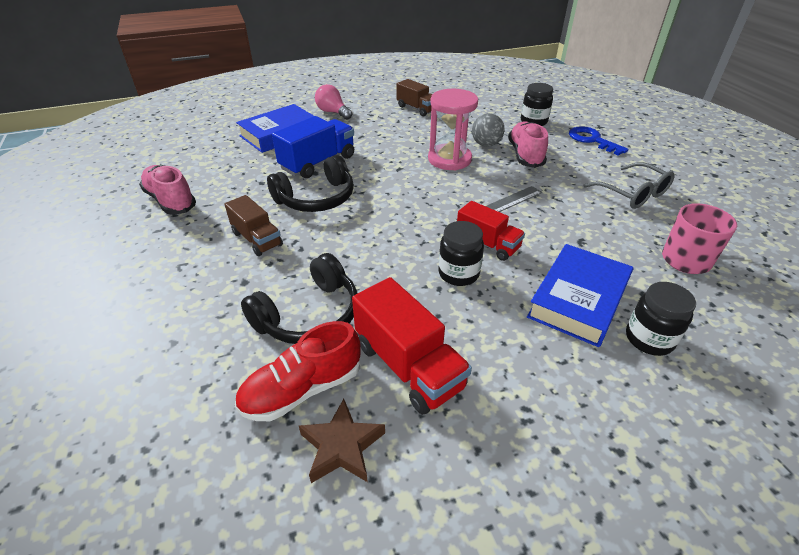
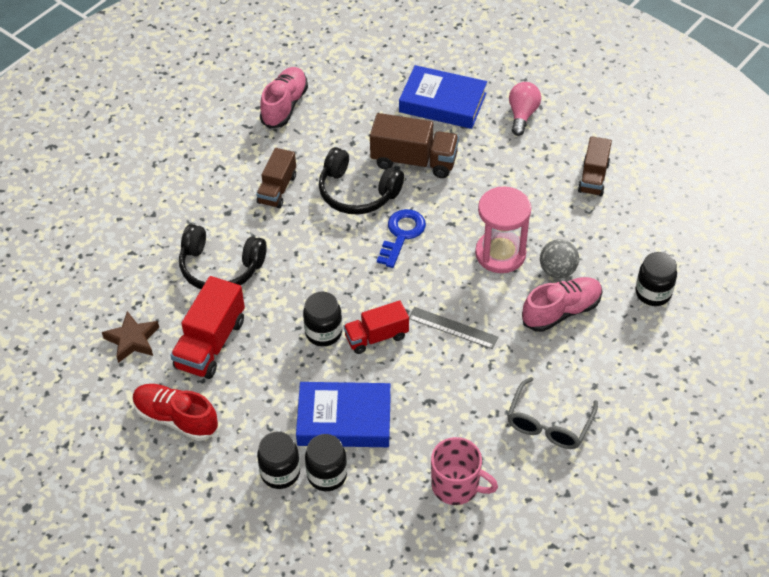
camera: 60 degrees right, 10 degrees up
red shoe [235,321,361,421] -> red shoe moved to [133,384,218,441]
blue truck [272,116,354,178] -> brown truck [370,113,459,178]
red truck [457,201,525,261] -> red truck turned 60 degrees clockwise [344,300,409,354]
blue key [569,126,628,156] -> blue key moved to [377,209,426,268]
none -> black jar [257,432,300,489]

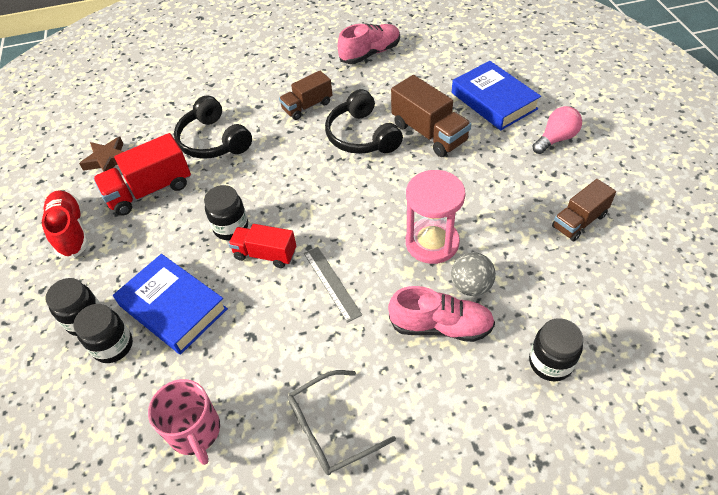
camera: 40 degrees right, 0 degrees up
blue key [377,209,426,268] -> none

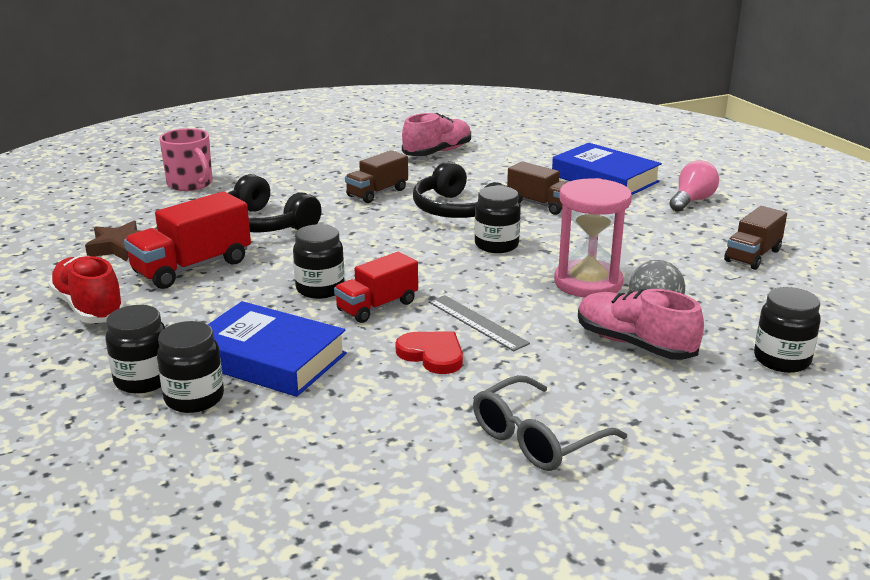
camera: 15 degrees left, 25 degrees down
pink mug [148,379,220,465] -> pink mug moved to [159,128,213,191]
red truck [228,224,296,268] -> red truck turned 45 degrees counterclockwise [334,252,418,323]
pink shoe [388,286,495,342] -> pink shoe turned 135 degrees counterclockwise [578,289,704,360]
brown truck [391,75,471,157] -> brown truck [507,162,567,215], size x0.66
none -> red heart [395,331,463,374]
none -> black jar [474,186,521,253]

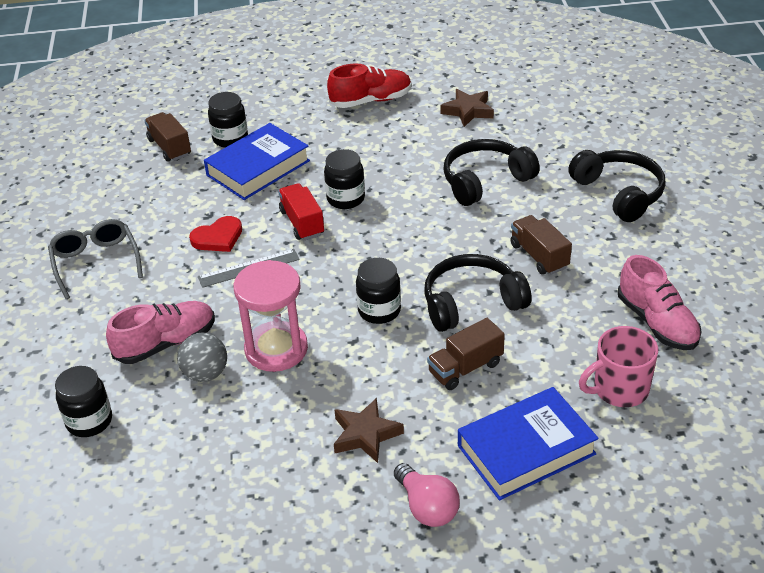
camera: 110 degrees right, 15 degrees up
black jar [105,305,165,394] -> none
red truck [124,191,251,289] -> none
pink mug [159,128,213,191] -> pink mug moved to [579,326,658,407]
brown truck [724,206,787,270] -> brown truck moved to [144,112,191,162]
none -> brown star [334,398,404,463]
none -> black headphones [568,150,666,222]

